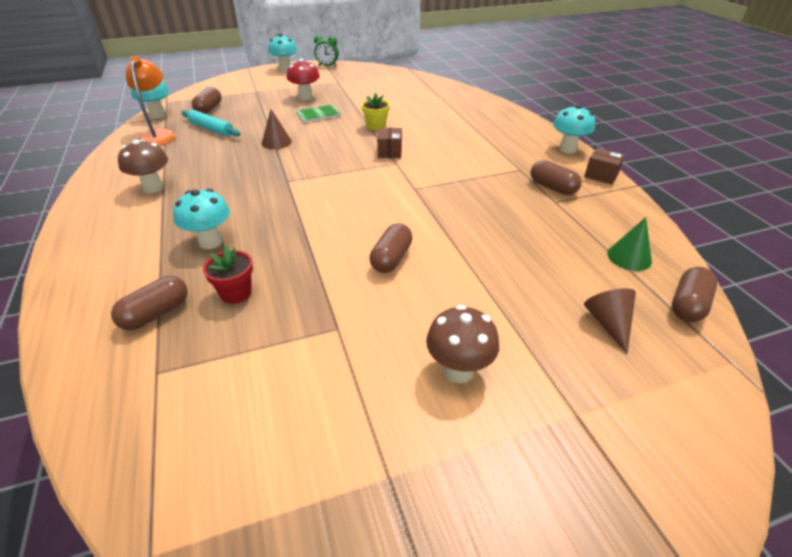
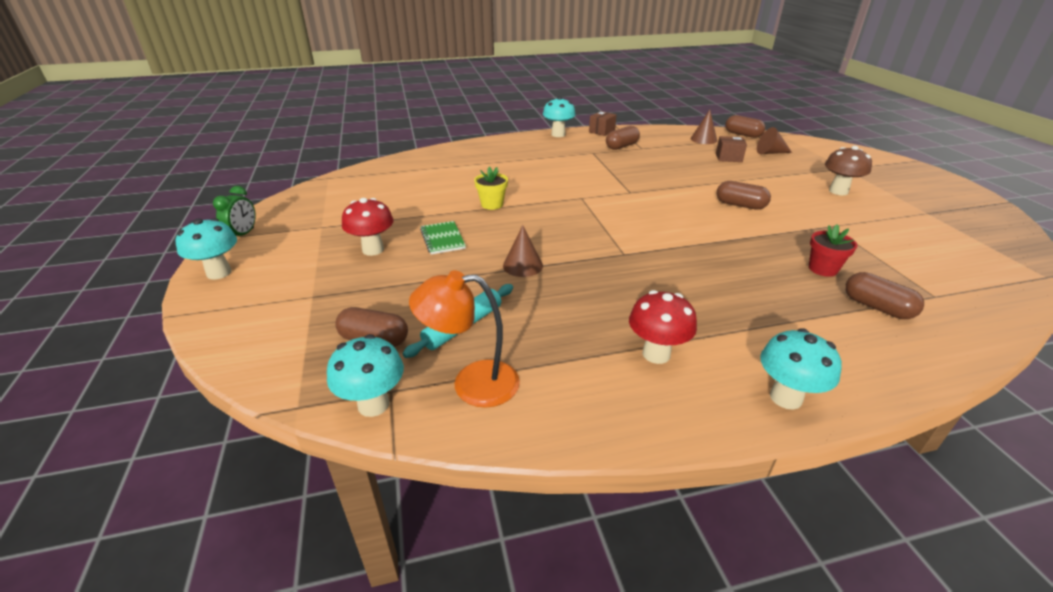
camera: 85 degrees left, 5 degrees down
brown mushroom [118,140,168,193] -> red mushroom [629,290,697,364]
turquoise mushroom [173,189,230,249] -> turquoise mushroom moved to [760,328,842,410]
brown box [377,128,402,158] -> brown box moved to [716,136,747,162]
green cone [607,217,652,271] -> brown cone [691,110,717,144]

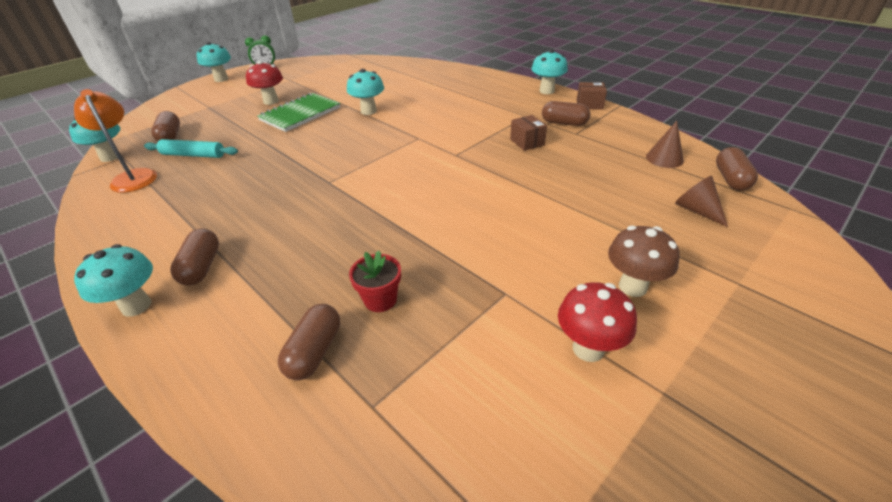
camera: 60 degrees right, 5 degrees up
green notebook [420,221,466,254] -> green notebook [257,93,340,132], size x1.67
yellow flower pot [474,166,508,210] -> turquoise mushroom [347,69,384,115]
brown cone [503,225,543,277] -> none
red mushroom [629,290,697,364] -> red mushroom moved to [558,282,637,362]
brown box [716,136,747,162] -> brown box moved to [510,115,547,151]
brown capsule [716,181,771,210] -> brown capsule moved to [170,228,219,285]

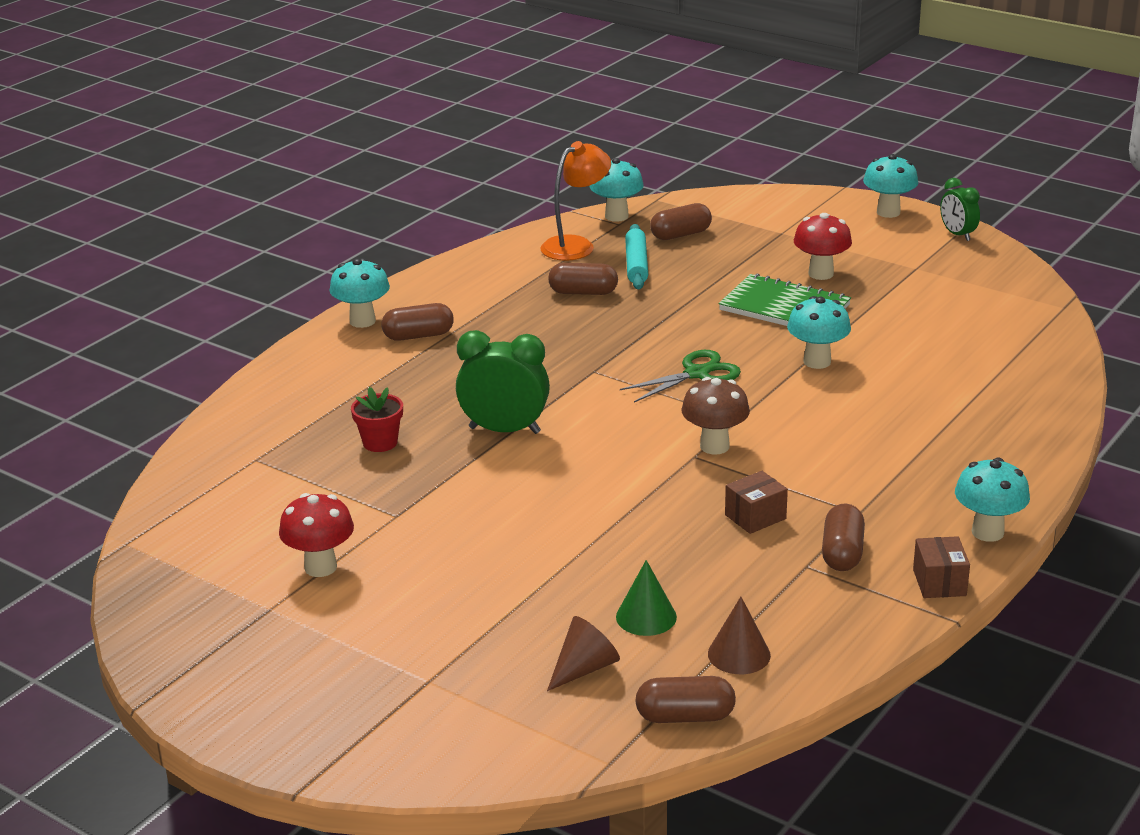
camera: 80 degrees right, 10 degrees down
brown capsule [278,304,340,380] -> brown capsule moved to [548,263,618,295]
brown mushroom [608,226,679,297] -> brown mushroom moved to [681,377,750,454]
none -> green clock [456,330,550,434]
none -> green cone [616,560,677,636]
none -> green scissors [620,350,741,402]

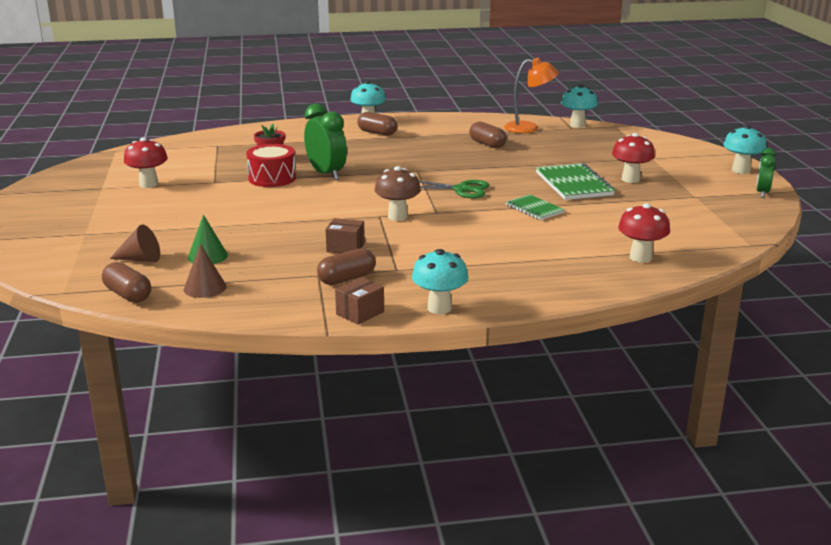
camera: 45 degrees right, 5 degrees down
turquoise rolling pin [625,224,648,289] -> none
brown capsule [650,203,712,240] -> none
turquoise mushroom [787,296,851,369] -> green notebook [506,194,565,220]
none -> red drum [246,144,296,187]
none -> red mushroom [618,203,670,263]

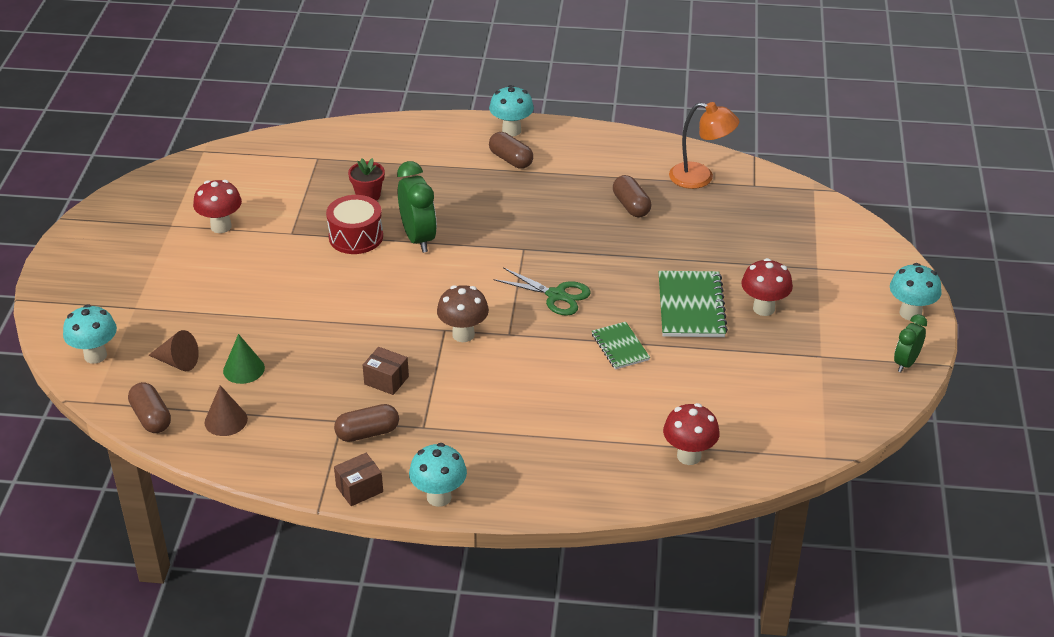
camera: 15 degrees right, 15 degrees up
turquoise mushroom [561,84,598,128] -> turquoise mushroom moved to [63,304,117,364]

